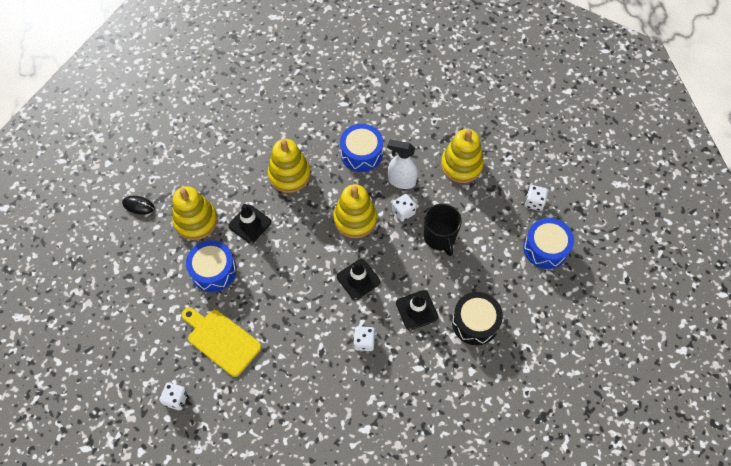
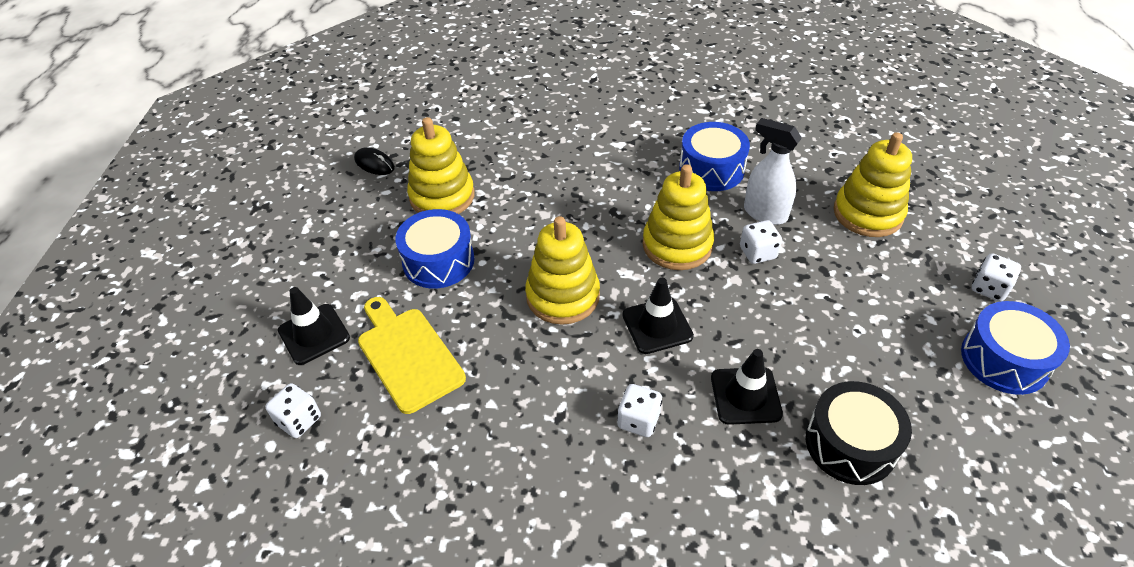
camera: 20 degrees right, 15 degrees down
black traffic cone [228,204,271,244] -> black traffic cone moved to [278,287,350,365]
yellow stacking toy [268,139,311,193] -> yellow stacking toy moved to [525,216,600,325]
black mug [424,204,462,256] -> none

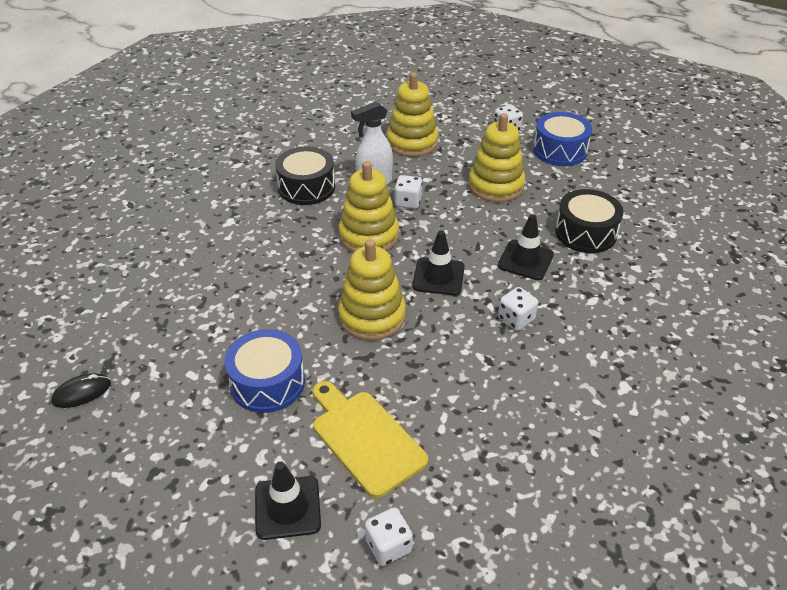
camera: 65 degrees left, 5 degrees down
yellow cutting board [358,297,466,414] -> yellow cutting board turned 60 degrees clockwise [313,381,428,498]
yellow stacking toy [407,117,474,214] -> yellow stacking toy moved to [468,113,525,202]
blue drum [679,122,750,191] -> black drum [275,146,335,205]

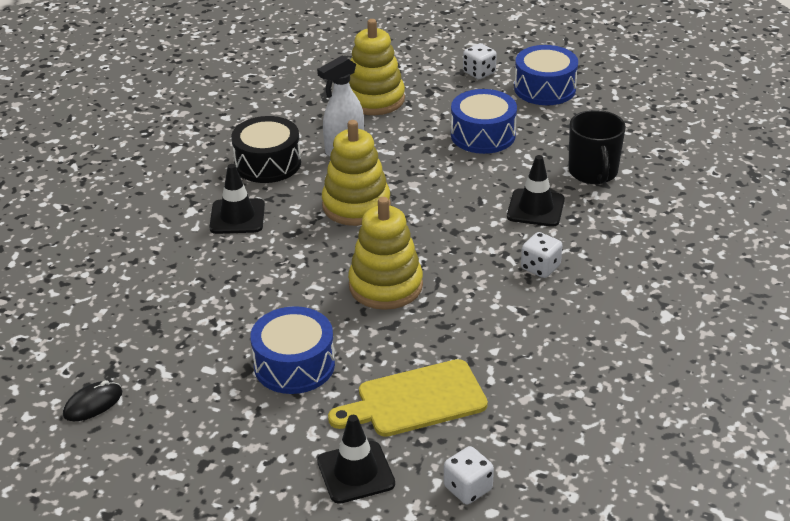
camera: 10 degrees left, 5 degrees down
yellow cutting board [313,381,428,498] -> yellow cutting board turned 60 degrees counterclockwise [328,359,488,437]
white dice [394,175,422,209] -> none
black traffic cone [412,230,465,295] -> black traffic cone moved to [209,164,265,234]
yellow stacking toy [468,113,525,202] -> blue drum [451,89,517,154]
black drum [555,189,624,253] -> black mug [568,110,626,184]

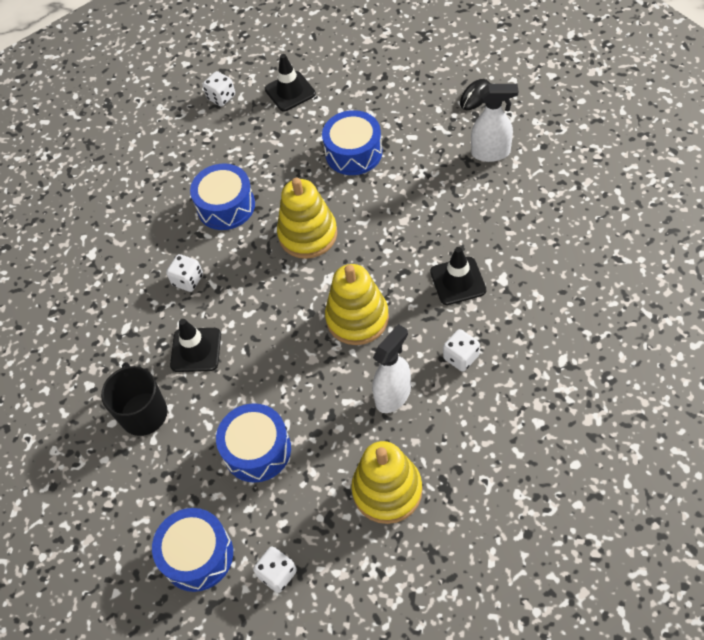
camera: 175 degrees right, 20 degrees up
black drum [231,116,301,183] -> white dice [443,329,480,372]
yellow cutting board [328,359,488,437] -> none
none -> blue drum [190,163,255,230]
none -> white spray bottle [471,84,519,162]

